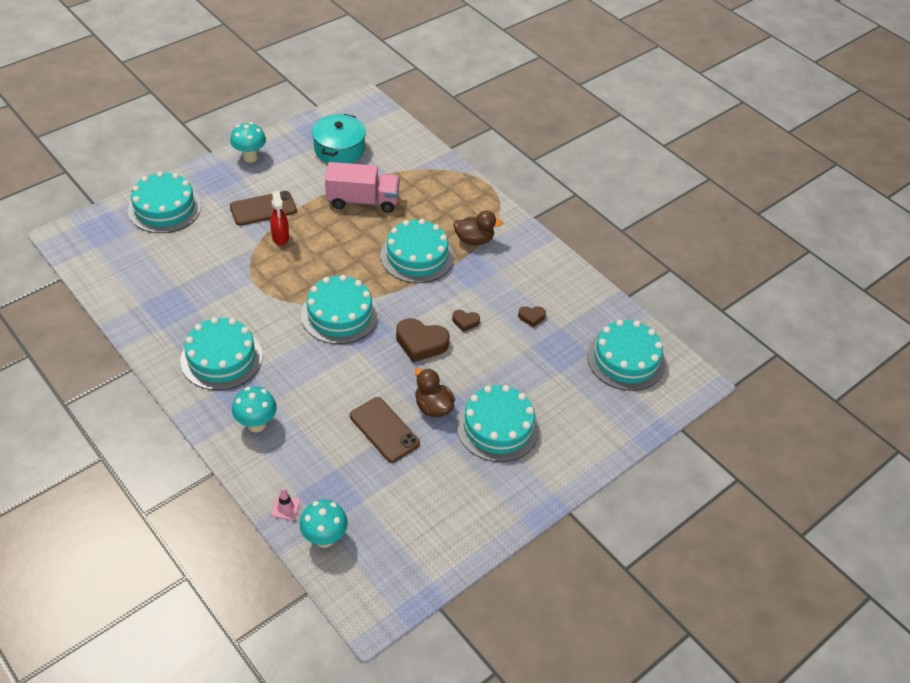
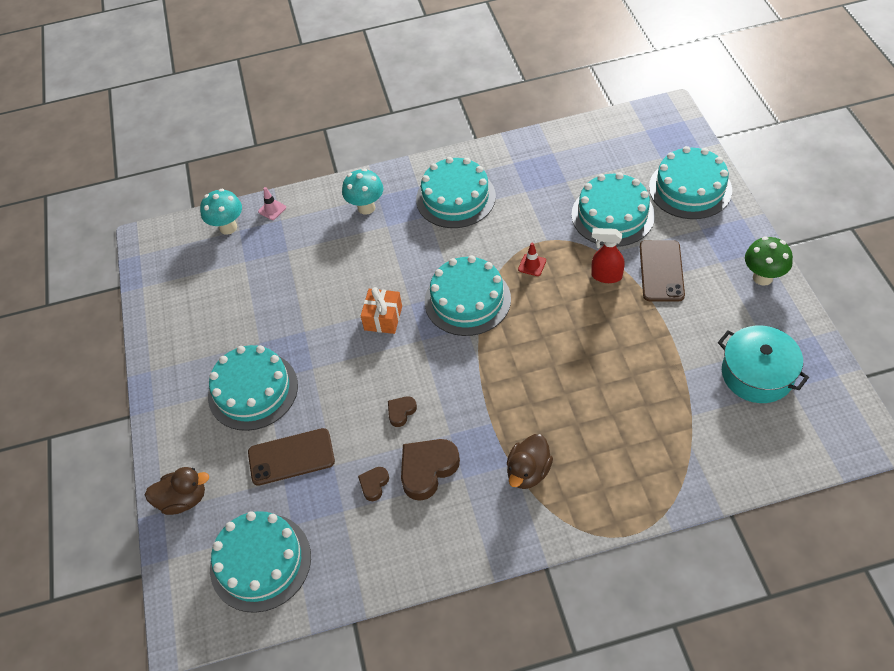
camera: 125 degrees right, 5 degrees up
turquoise mushroom [230,122,266,163] -> green mushroom [745,237,793,286]
pink truck [325,162,400,213] -> none
brown phone [350,397,420,463] -> brown phone moved to [248,428,335,486]
turquoise cake [380,219,454,283] -> turquoise cake moved to [571,172,655,247]
brown heart [396,318,450,362] -> brown heart moved to [401,439,460,501]
brown duck [415,368,455,417] -> brown duck moved to [145,467,209,515]
none -> orange gift [361,287,402,334]
none -> red traffic cone [518,243,546,276]

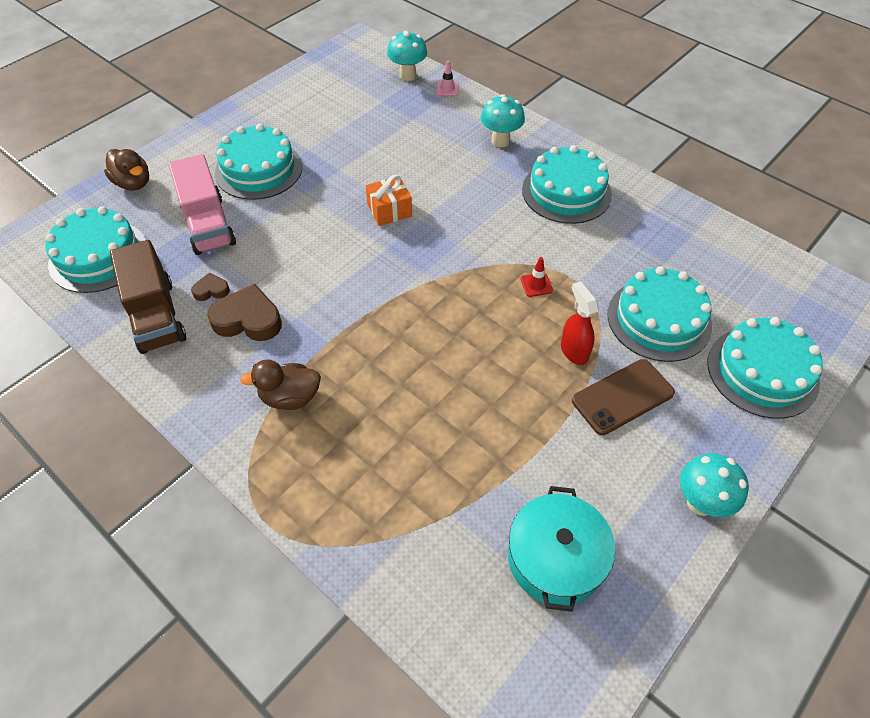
camera: 50 degrees right, 0 degrees up
brown phone [248,428,335,486] -> pink truck [168,154,236,255]
brown heart [388,396,417,427] -> none
turquoise cake [425,256,511,336] -> none
green mushroom [745,237,793,286] -> turquoise mushroom [680,453,749,517]
none -> brown truck [110,240,186,354]

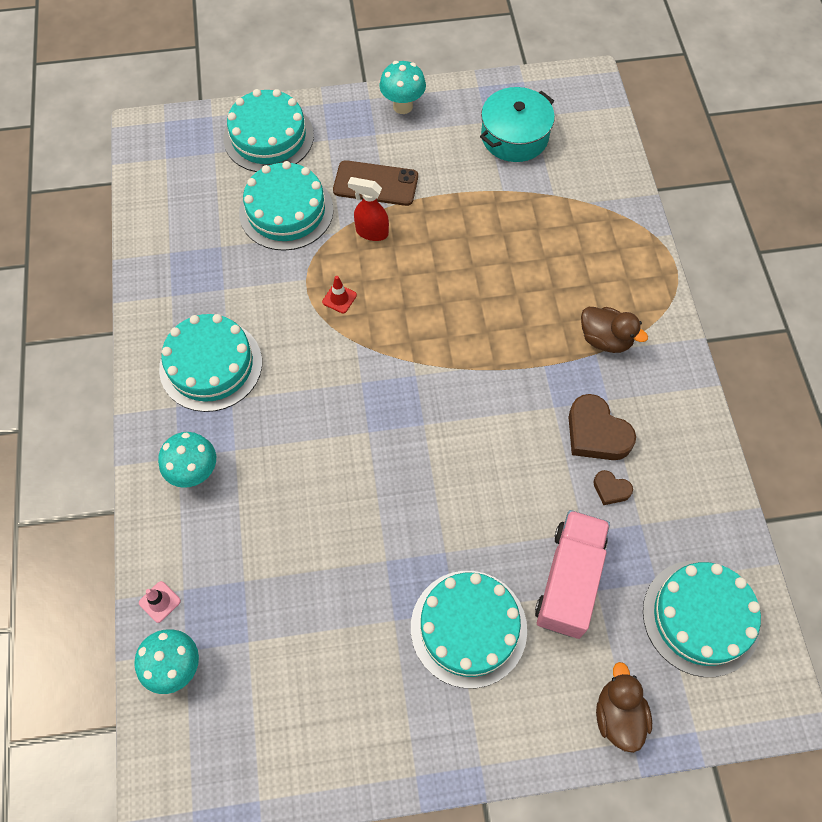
camera: 140 degrees left, 10 degrees up
brown truck [110,240,186,354] -> none
orange gift [366,175,412,226] -> none
red spray bottle [561,281,599,365] -> red spray bottle turned 90 degrees clockwise [348,177,389,241]

